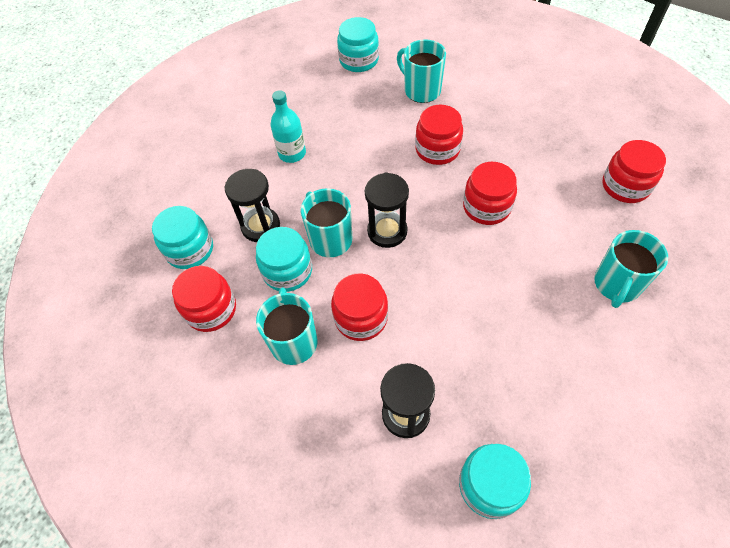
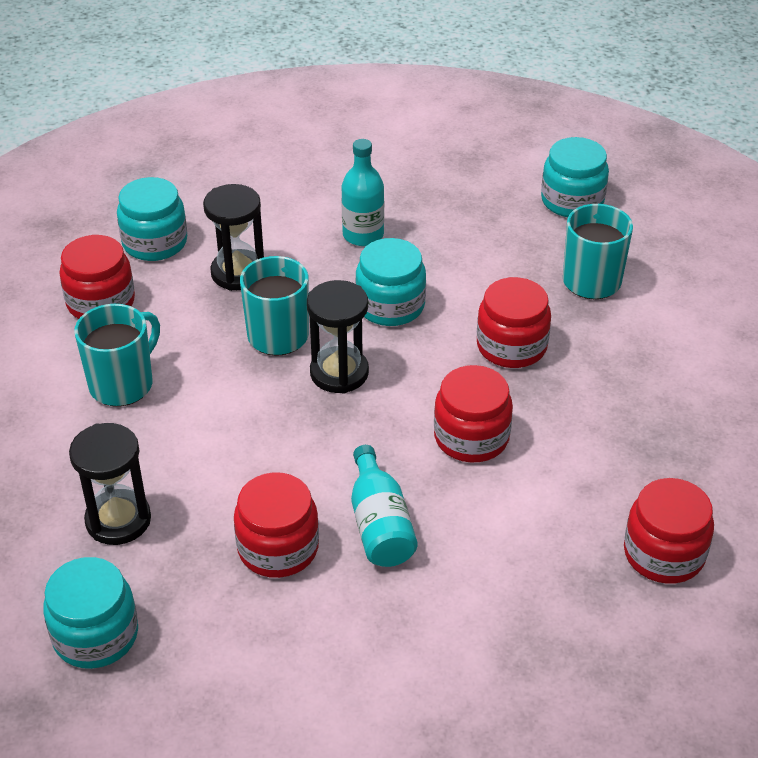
camera: 45 degrees right, 15 degrees down
turquoise jar [256,227,312,292] -> turquoise jar moved to [355,238,426,326]
red jar [331,274,388,341] -> red jar moved to [234,472,319,578]
turquoise mug [594,230,668,308] -> none
none -> turquoise bottle [351,445,418,567]

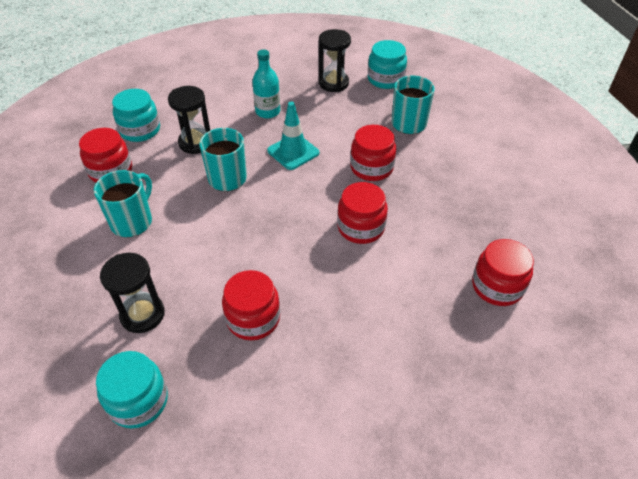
camera: 10 degrees left, 5 degrees up
black hourglass [307,280,369,394] -> black hourglass moved to [319,29,351,92]
turquoise bottle [351,445,418,567] -> none
turquoise jar [355,238,426,326] -> turquoise traffic cone [267,101,319,170]

